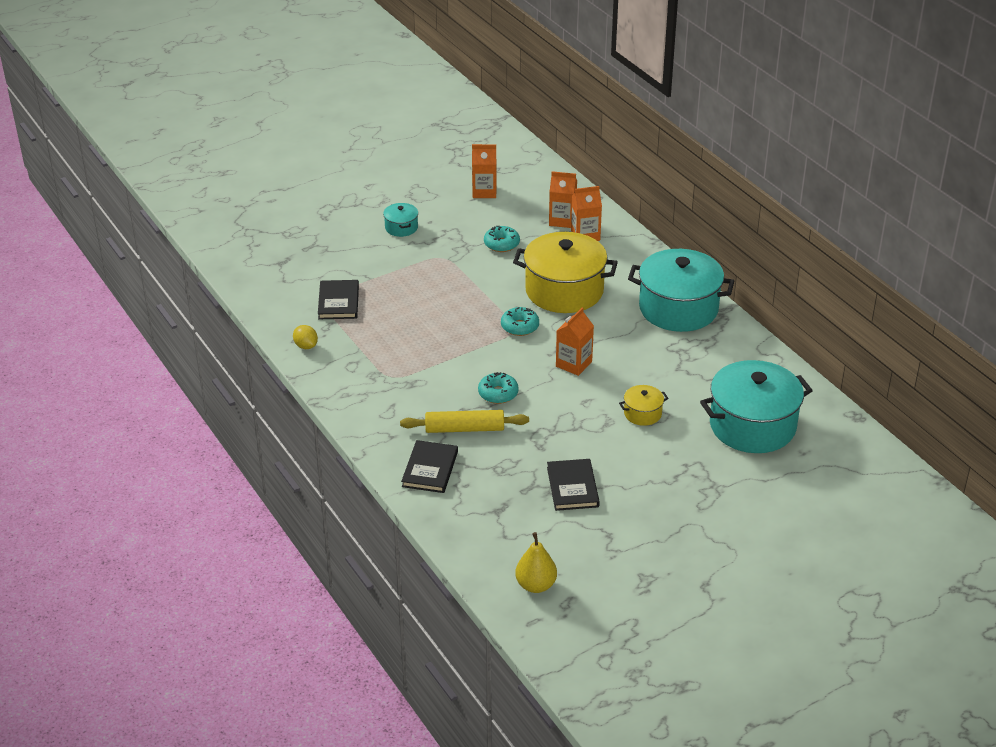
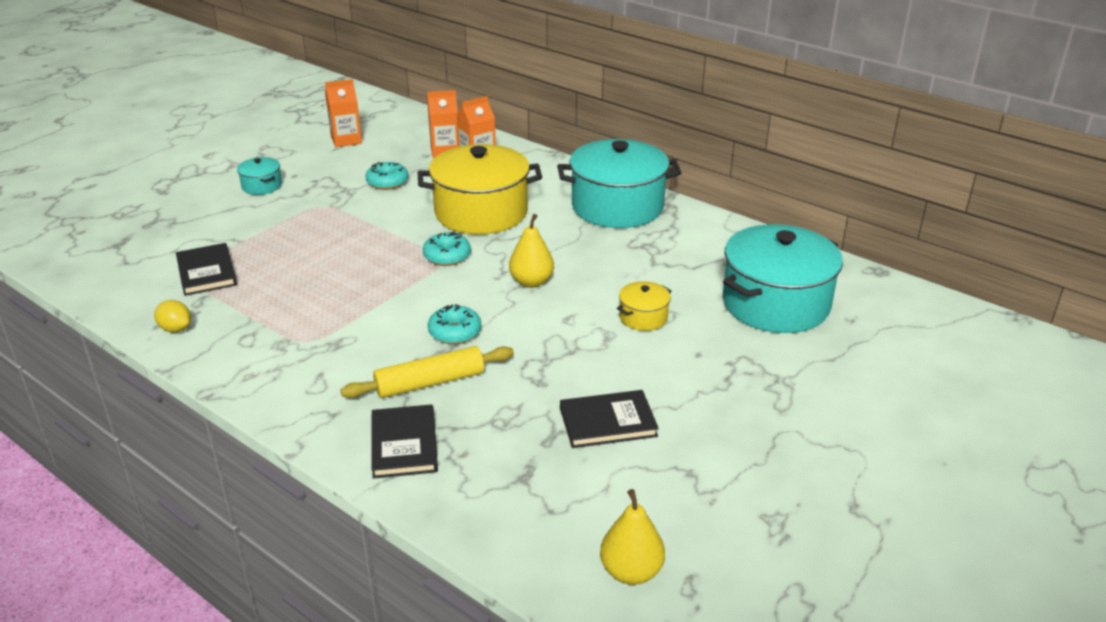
camera: 20 degrees left, 5 degrees down
black book [547,459,600,511] -> black book turned 75 degrees counterclockwise [560,390,659,448]
orange carton [556,307,594,376] -> yellow pear [509,214,554,288]

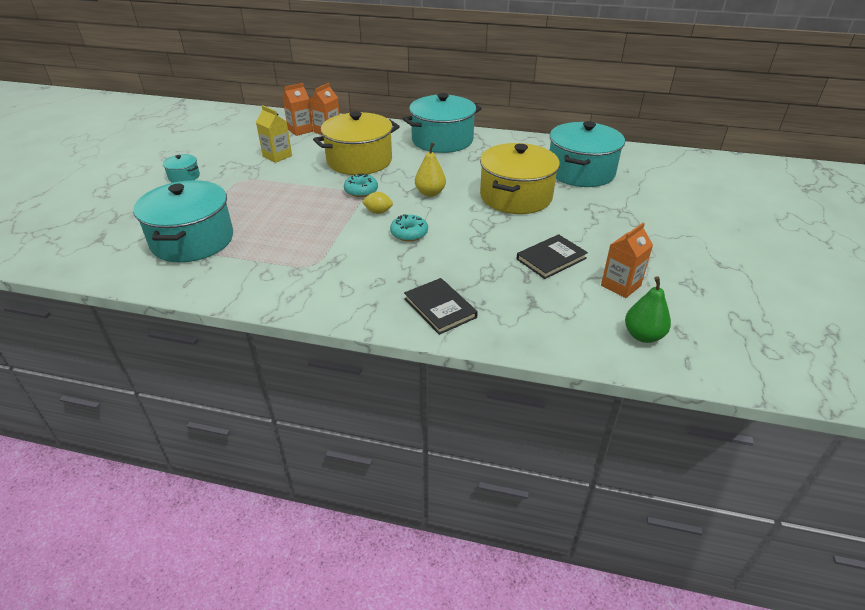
camera: 25 degrees left, 5 degrees up
yellow lemon [154,300,191,332] -> yellow lemon moved to [362,192,393,214]
black book [176,243,237,296] -> turquoise pot [133,180,233,262]
orange carton [325,79,362,147] -> orange carton moved to [601,222,653,298]
yellow rolling pin [341,346,514,398] -> none
turquoise donut [365,162,408,190] -> yellow carton [256,105,292,163]
yellow pear [600,489,665,585] -> green pear [625,276,671,343]
yellow pot [617,281,672,331] -> yellow pot [480,143,560,214], size x2.25

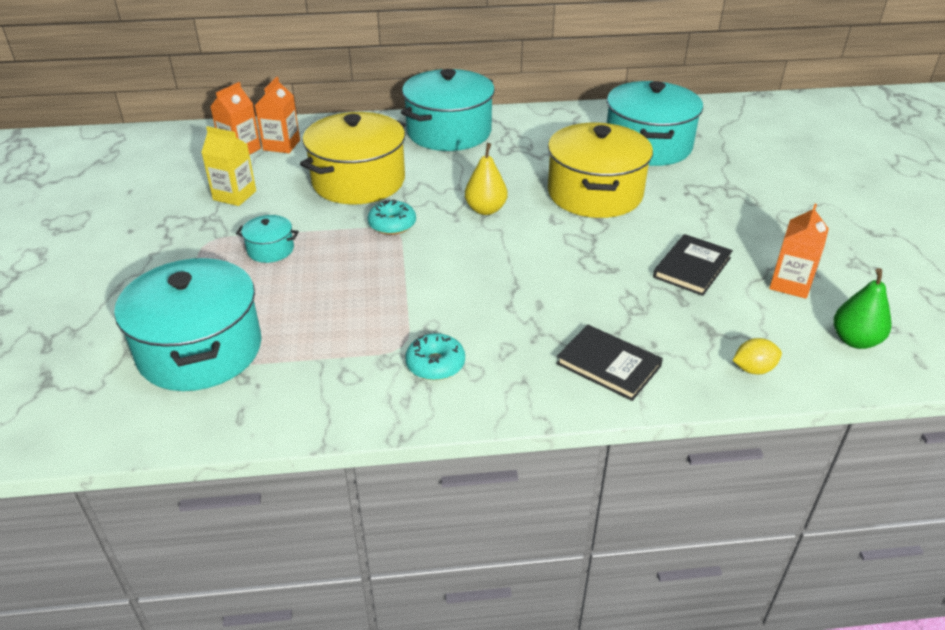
camera: 20 degrees left, 0 degrees up
turquoise pot [163,154,200,183] -> turquoise pot moved to [236,215,299,263]
yellow lemon [362,192,393,214] -> yellow lemon moved to [733,338,782,375]
turquoise donut [390,215,428,242] -> turquoise donut moved to [405,333,465,380]

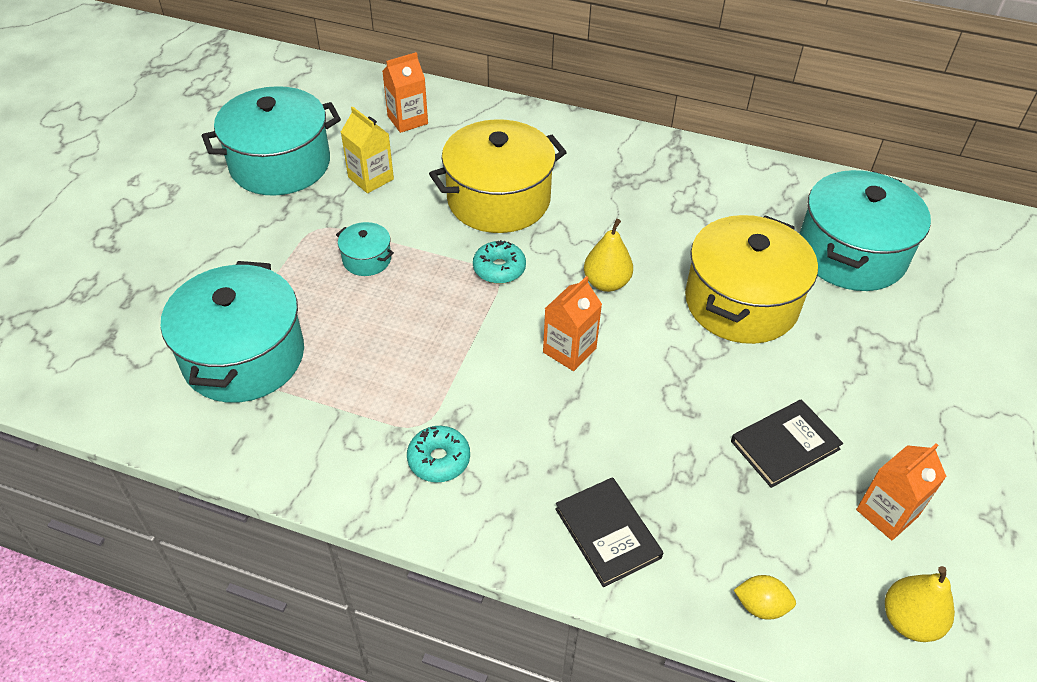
camera: 25 degrees right, 10 degrees up
orange carton [255,77,300,153] -> orange carton moved to [543,276,602,371]
turquoise pot [401,69,495,151] -> turquoise pot moved to [202,86,341,196]
green pear [834,268,891,349] -> yellow pear [885,566,955,642]

